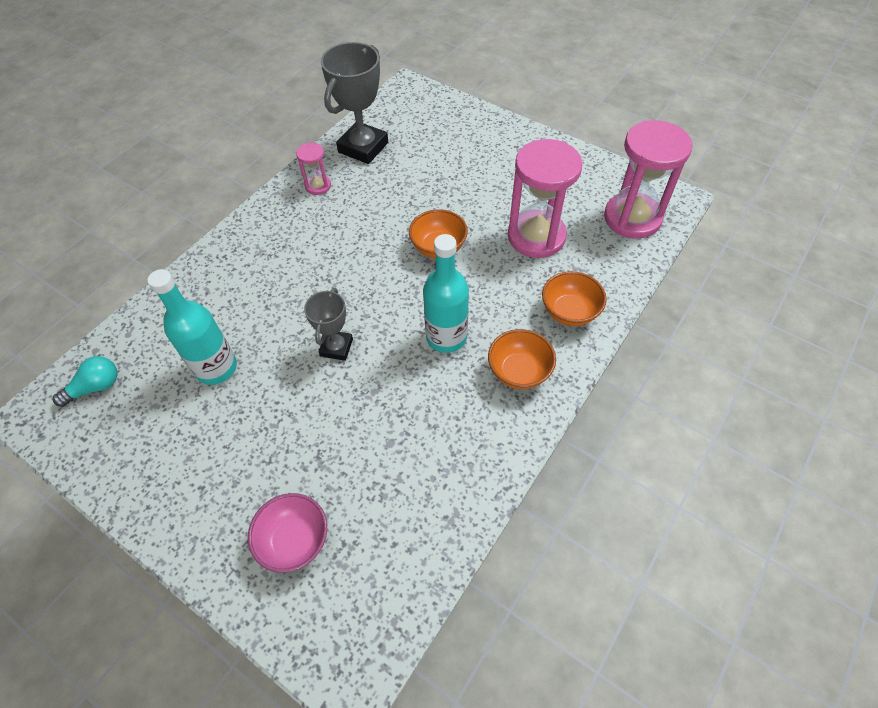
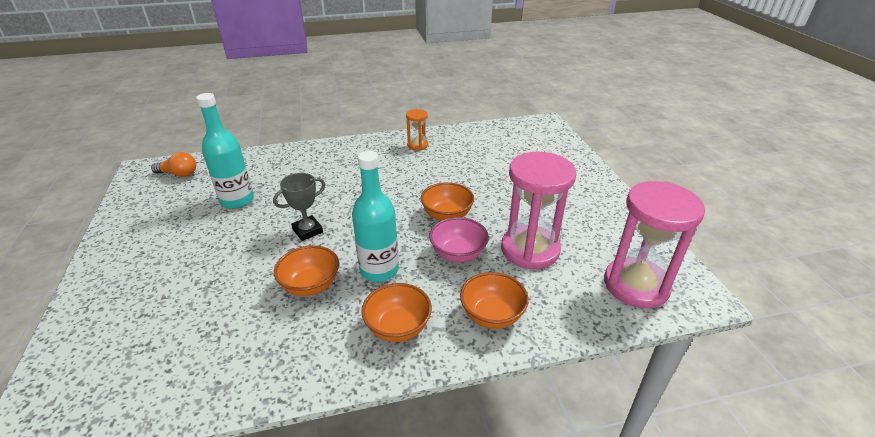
camera: 40 degrees right, 20 degrees down
turquoise light bulb [53,356,117,407] -> orange light bulb [151,152,196,177]
pink bowl [248,493,327,573] -> pink bowl moved to [429,217,489,262]
pink hourglass [296,142,331,195] -> orange hourglass [406,109,428,150]
grey trophy [321,42,388,164] -> none
none -> orange bowl [274,245,339,296]

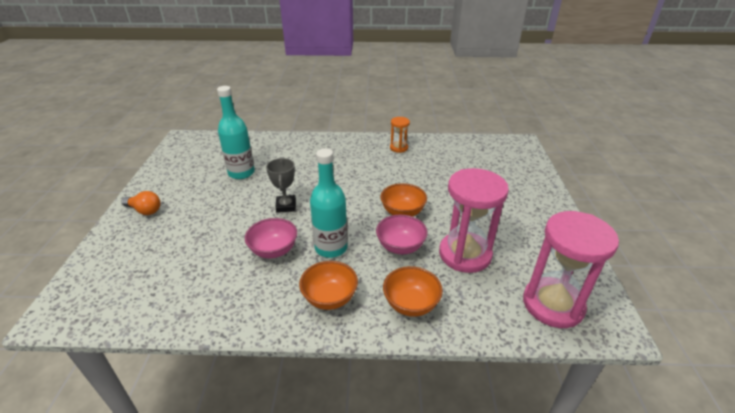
camera: 15 degrees right, 0 degrees up
orange light bulb [151,152,196,177] -> orange light bulb moved to [122,191,160,215]
grey trophy [273,173,325,241] -> grey trophy turned 75 degrees counterclockwise [266,158,296,213]
orange bowl [274,245,339,296] -> pink bowl [245,218,297,258]

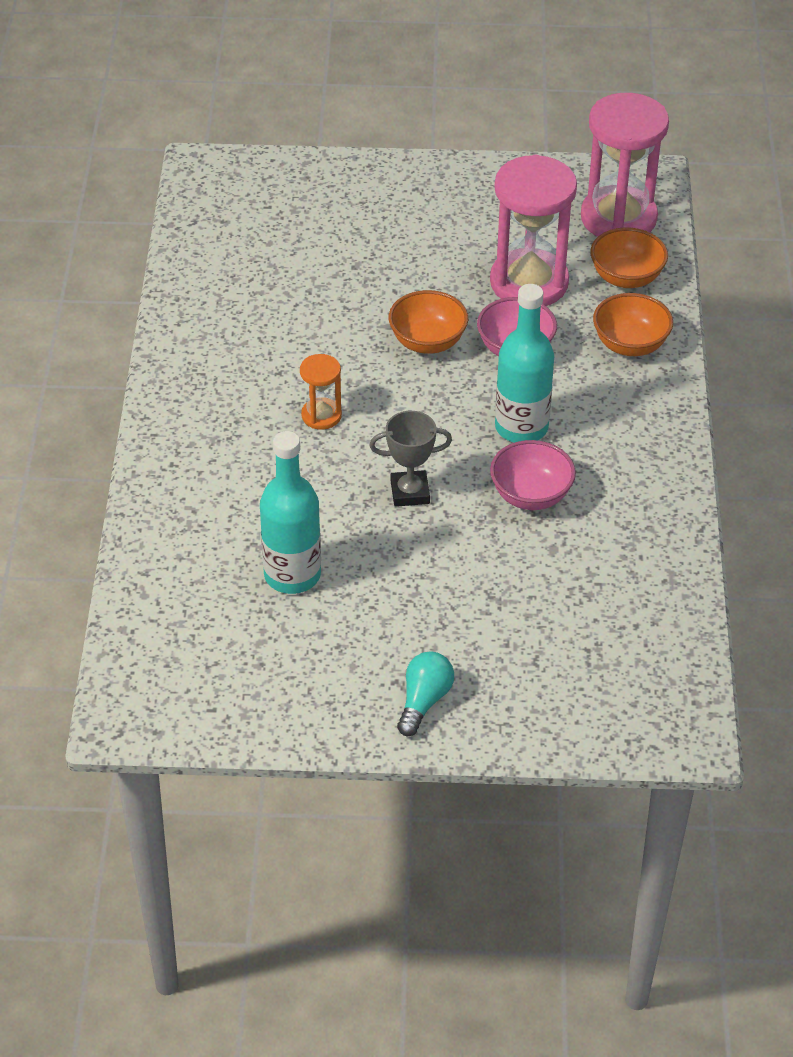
camera: 90 degrees left, 10 degrees up
orange light bulb [122,191,160,215] -> turquoise light bulb [397,651,454,736]
orange bowl [299,261,358,310] -> orange bowl moved to [590,228,668,288]
orange hourglass [390,117,410,153] -> orange hourglass moved to [300,354,342,430]

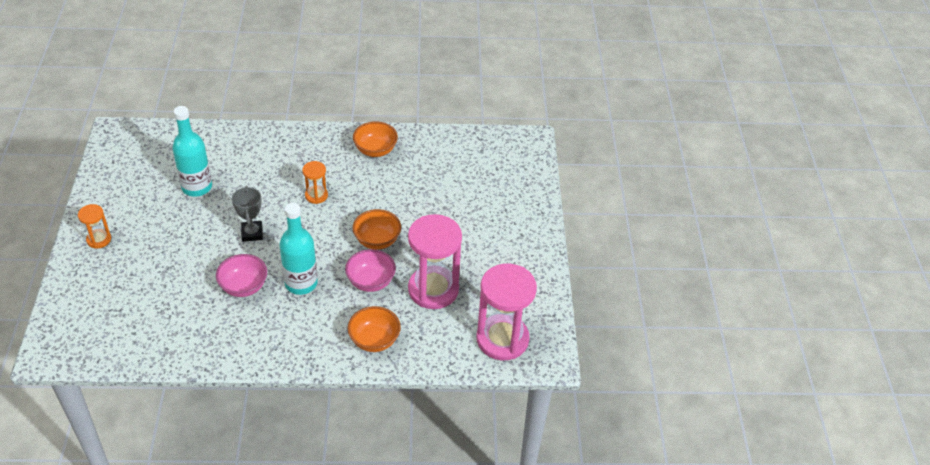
camera: 85 degrees right, 0 degrees up
turquoise light bulb [397,651,454,736] -> orange hourglass [78,204,111,249]
orange bowl [590,228,668,288] -> orange bowl moved to [353,121,398,157]

